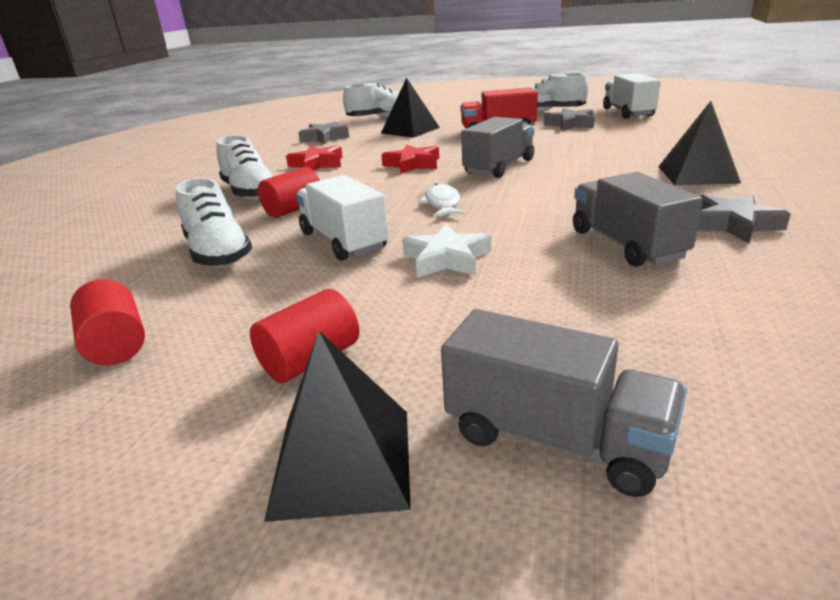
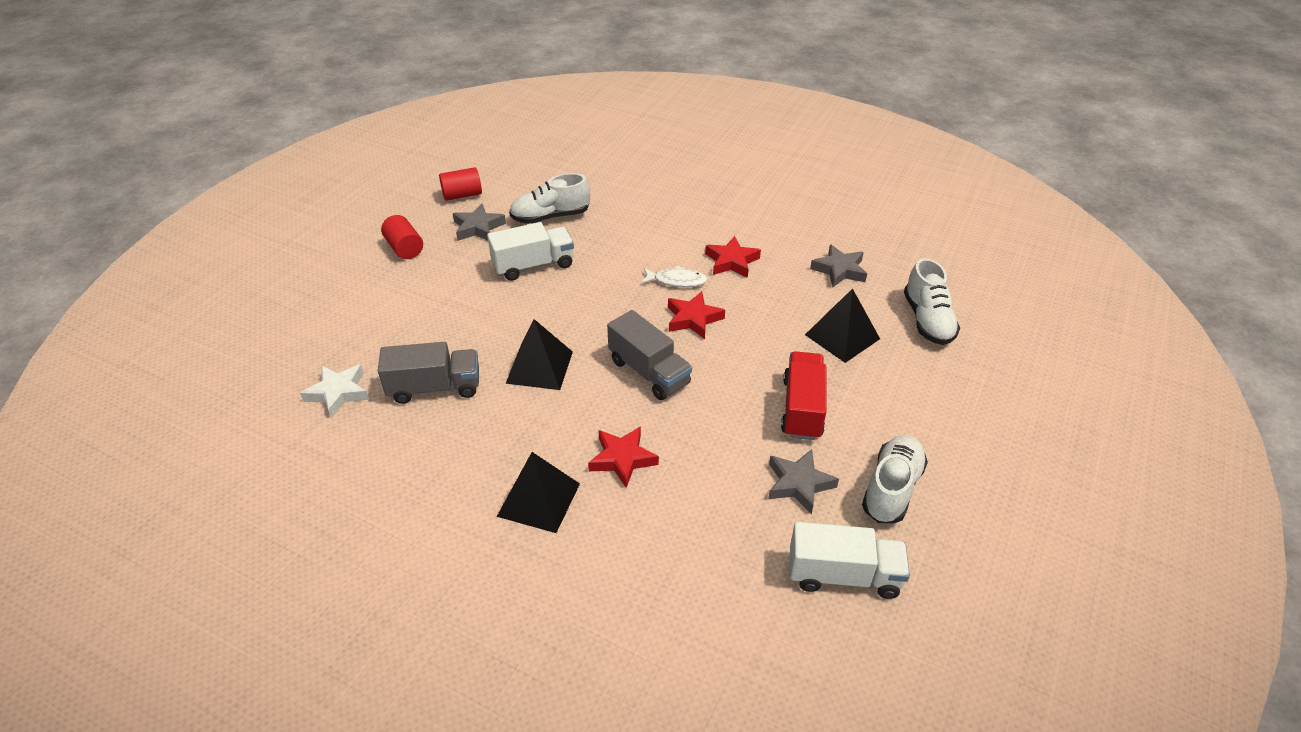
camera: 100 degrees right, 15 degrees up
white shoe [216,135,273,200] -> none
red cylinder [258,167,320,218] -> none
black pyramid [264,331,411,522] -> black pyramid moved to [506,319,573,390]
white star [402,224,491,278] -> white star moved to [300,364,369,418]
white fish [418,183,466,218] -> white fish moved to [641,266,708,287]
grey truck [441,309,687,497] -> none
grey star [697,194,791,243] -> grey star moved to [453,203,506,241]
none -> red star [588,426,659,488]

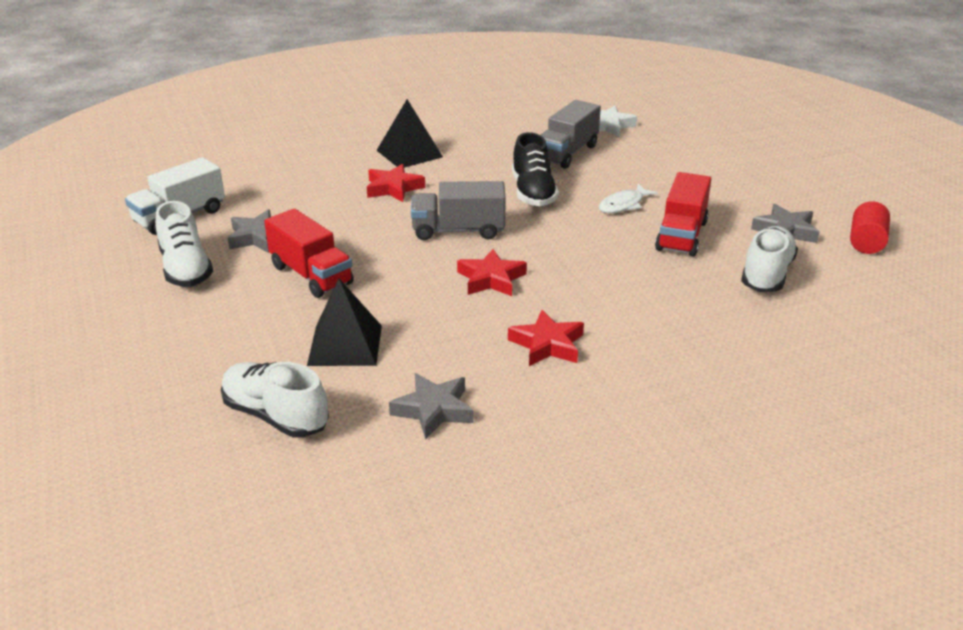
camera: 130 degrees right, 10 degrees down
red cylinder [381,215,423,259] -> none
white truck [487,222,574,281] -> red truck [655,172,711,257]
black pyramid [506,319,573,390] -> black shoe [512,132,559,206]
white fish [641,266,708,287] -> white fish moved to [599,184,658,213]

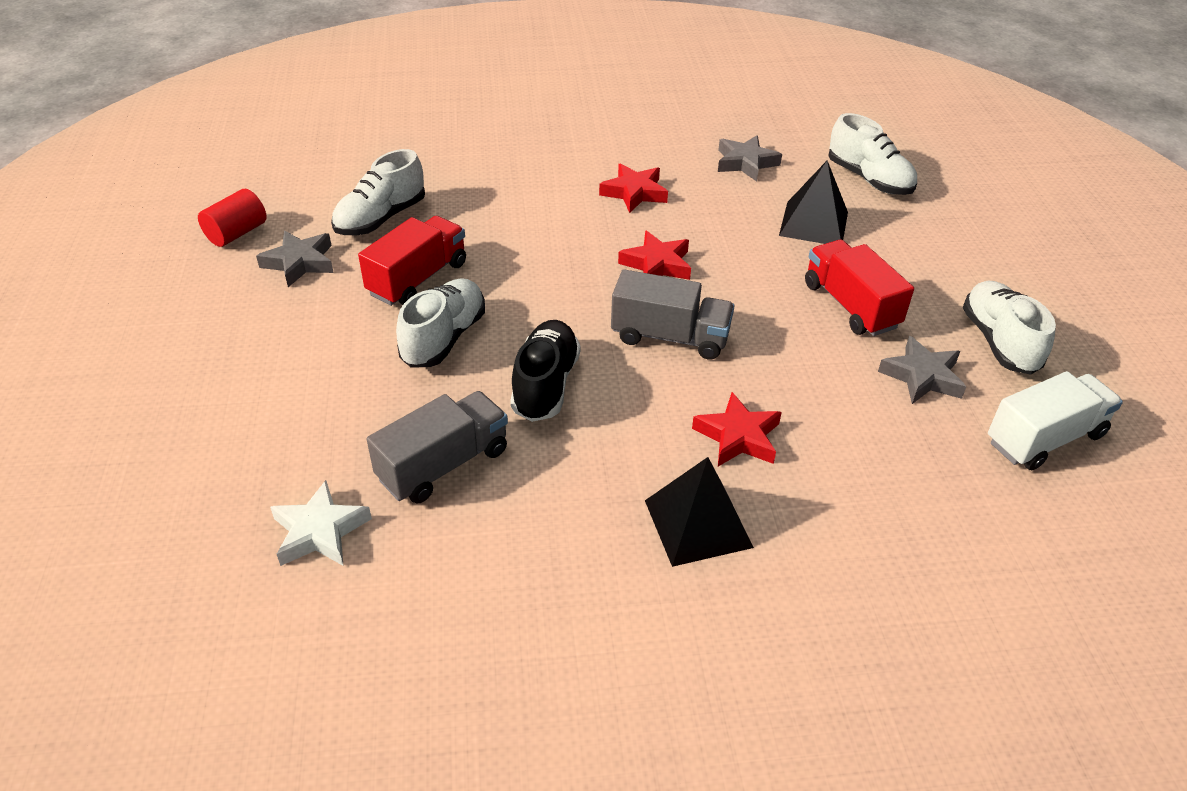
camera: 165 degrees left, 10 degrees up
white fish [599,184,658,213] -> white shoe [396,278,485,368]

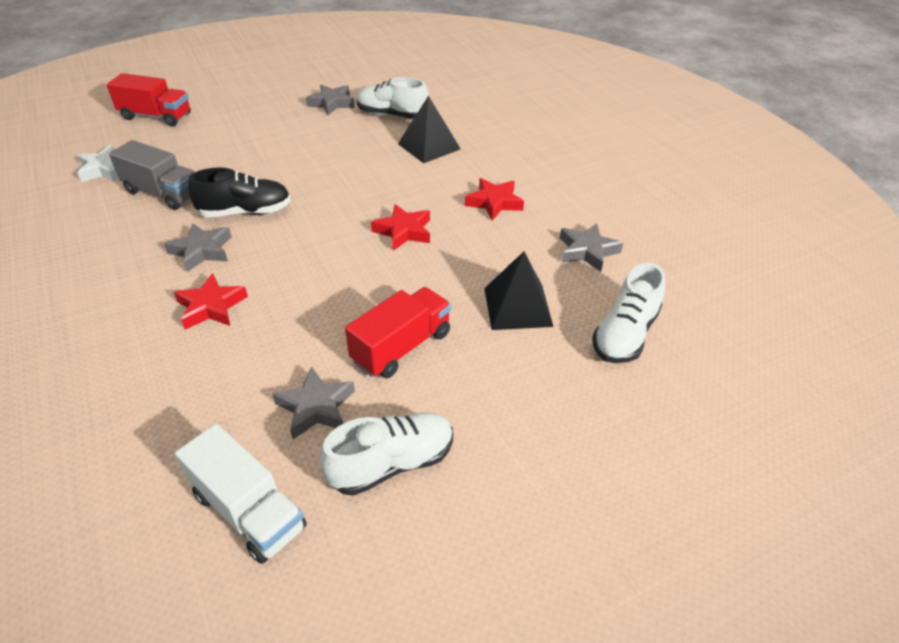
camera: 70 degrees right, 0 degrees up
red cylinder [198,189,267,247] -> none
red truck [358,216,466,306] -> red truck moved to [107,73,191,126]
white shoe [396,278,485,368] -> none
grey truck [611,269,735,360] -> none
black pyramid [645,457,754,567] -> black pyramid moved to [398,96,461,163]
none -> grey star [164,223,232,272]

